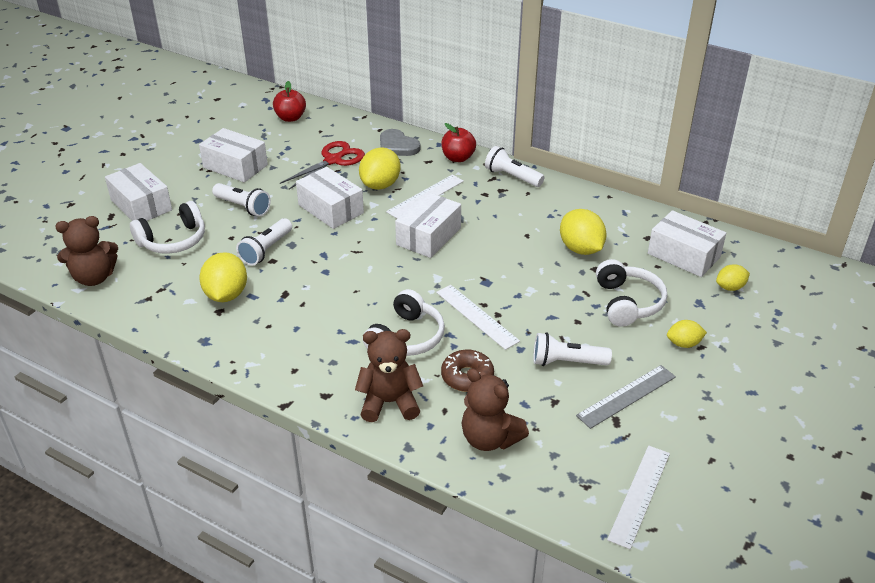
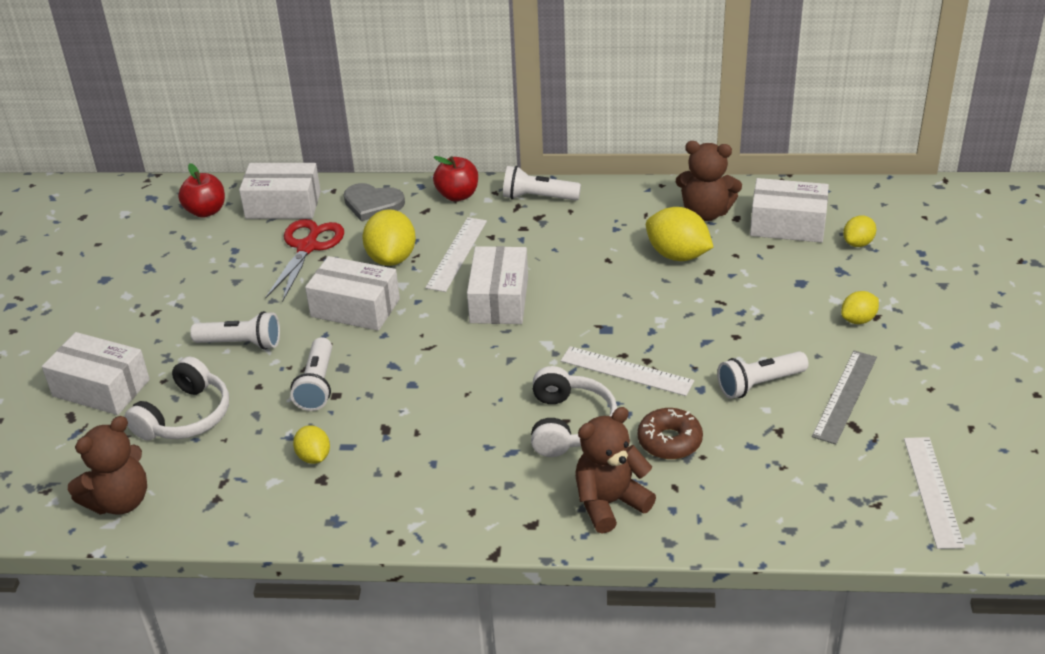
camera: 25 degrees left, 0 degrees up
white box [199,128,268,182] -> white box moved to [239,163,321,219]
yellow lemon [199,252,247,302] -> yellow lemon [293,425,330,464], size x0.58
brown teddy bear [462,368,529,451] -> brown teddy bear moved to [676,141,742,221]
white headphones [596,259,667,327] -> none

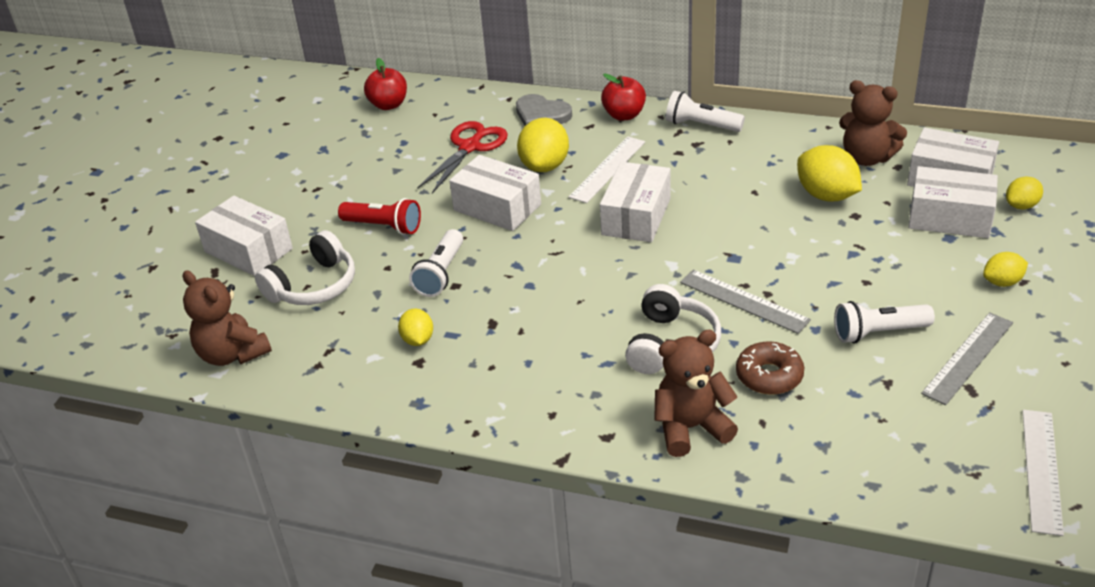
camera: 15 degrees right, 0 degrees up
brown teddy bear [68,416,147,515] -> brown teddy bear turned 75 degrees clockwise [183,270,272,366]
white flashlight [190,311,280,350] -> red flashlight [338,198,421,235]
white box [239,163,321,219] -> white box moved to [908,166,998,238]
white ruler [561,346,694,396] -> grey ruler [680,269,811,334]

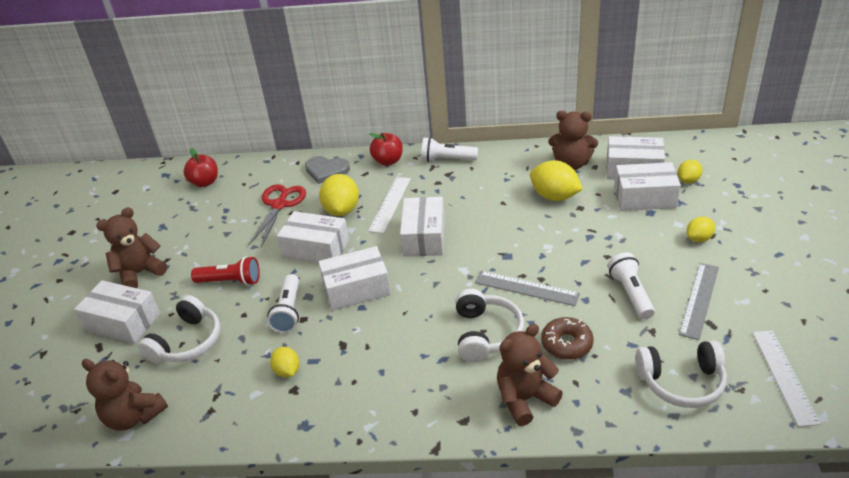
camera: 15 degrees left, 0 degrees up
white flashlight [834,301,935,343] -> white flashlight turned 105 degrees clockwise [608,252,655,319]
none -> brown teddy bear [96,207,167,288]
none -> white box [318,246,391,311]
none -> white headphones [636,340,727,408]

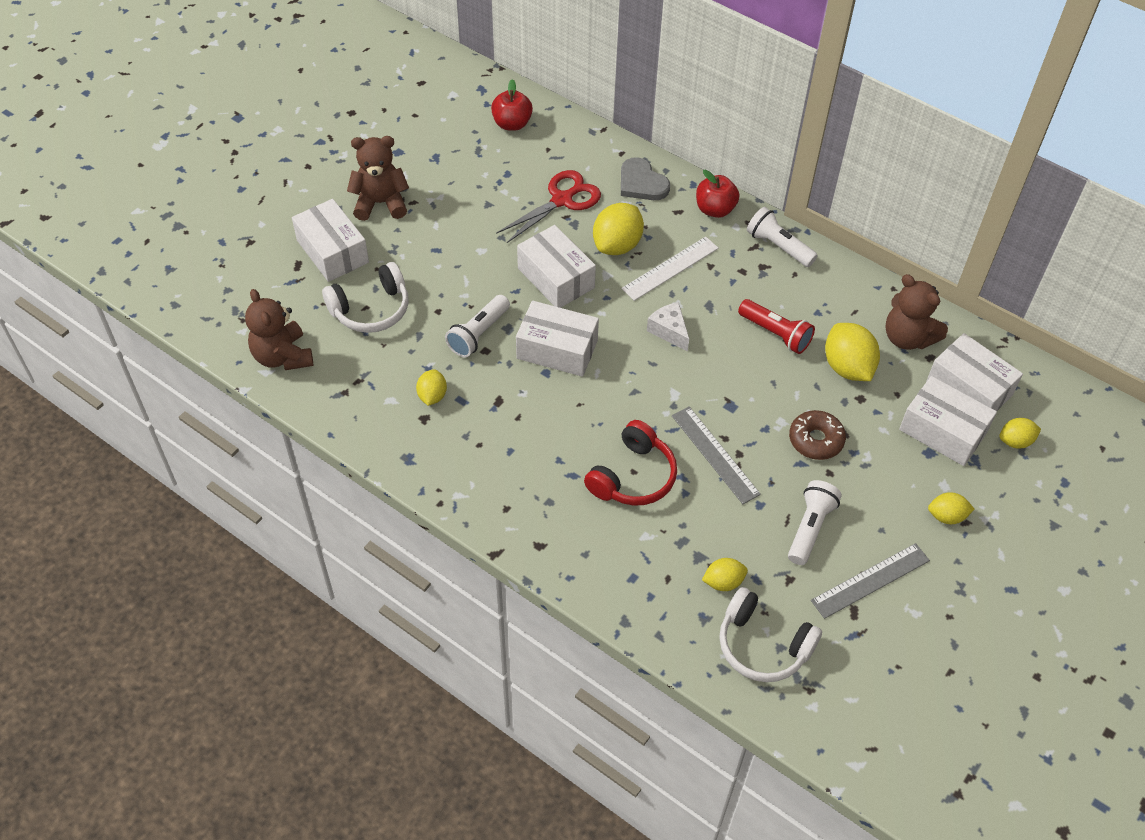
camera: 30 degrees right, 15 degrees up
red flashlight [191,256,260,286] -> red flashlight moved to [738,299,815,354]
white box [400,197,445,257] -> white cheese [647,302,689,352]
white headphones [455,289,524,362] -> red headphones [584,420,677,506]
brown teddy bear [497,324,563,426] -> none
brown donut [541,317,594,360] -> brown donut moved to [789,410,846,460]
white ruler [753,330,821,427] -> none
none -> yellow lemon [702,558,748,591]

